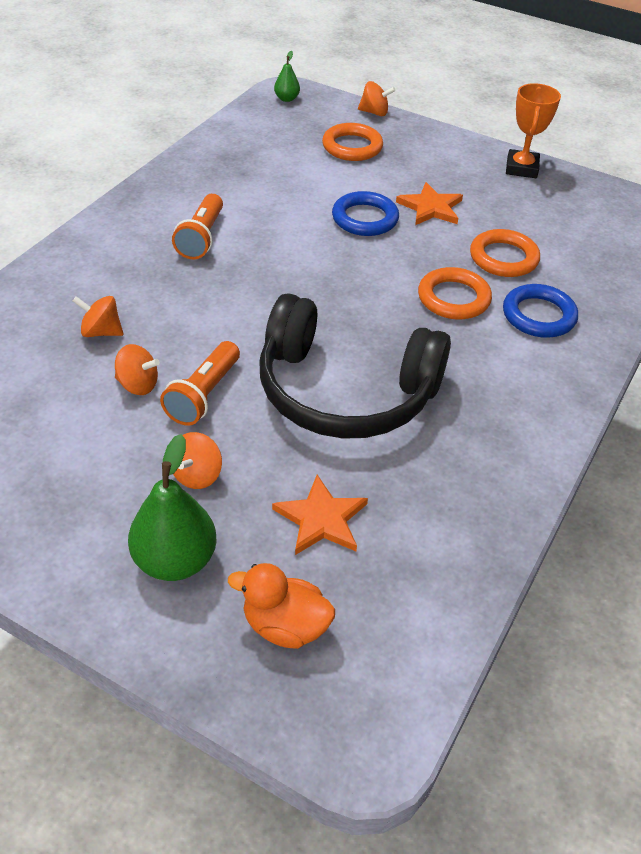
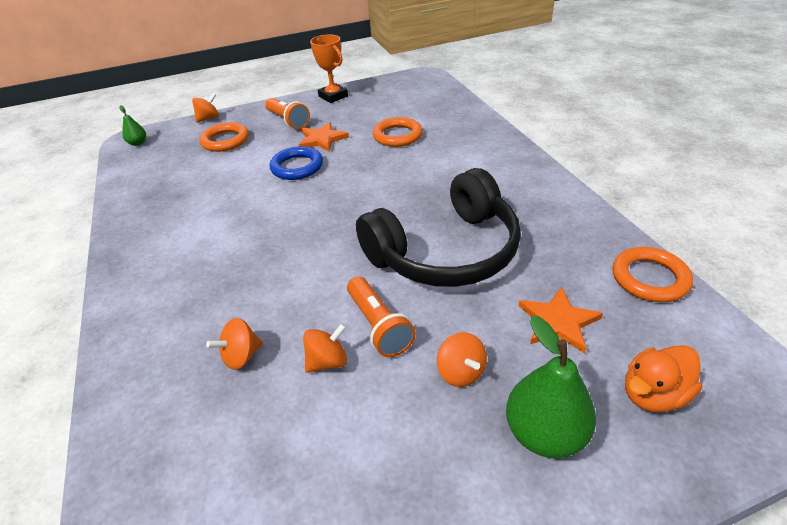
camera: 45 degrees left, 5 degrees down
orange flashlight [172,194,223,259] -> orange flashlight moved to [265,98,310,129]
orange ring [418,267,492,320] -> orange ring moved to [612,247,693,302]
blue ring [503,284,578,338] -> none

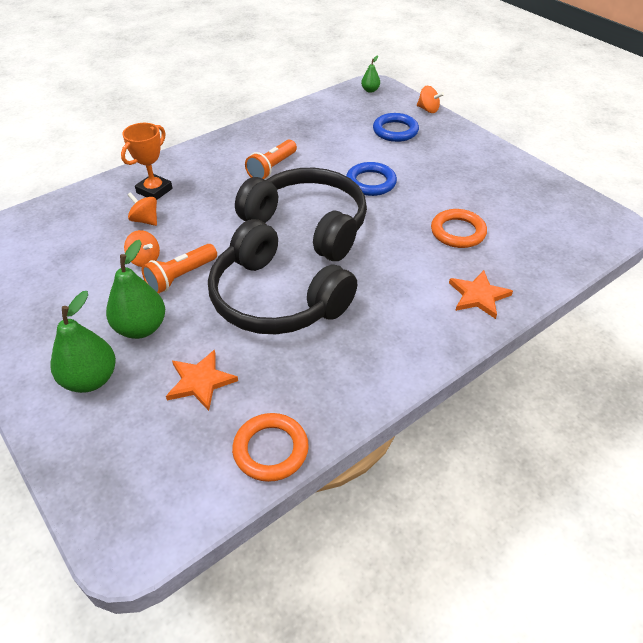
camera: 70 degrees right, 5 degrees up
orange ring [199,122,249,152] -> blue ring [373,113,419,142]
orange flashlight [265,98,310,129] -> orange flashlight moved to [245,140,297,179]
orange star [298,122,349,152] -> orange star moved to [449,270,513,319]
orange trophy [310,35,348,103] -> orange trophy moved to [121,123,173,200]
orange spinning top [437,332,487,387] -> green pear [106,240,165,339]
orange duck [625,345,702,412] -> none
none -> black headphones [235,168,367,261]

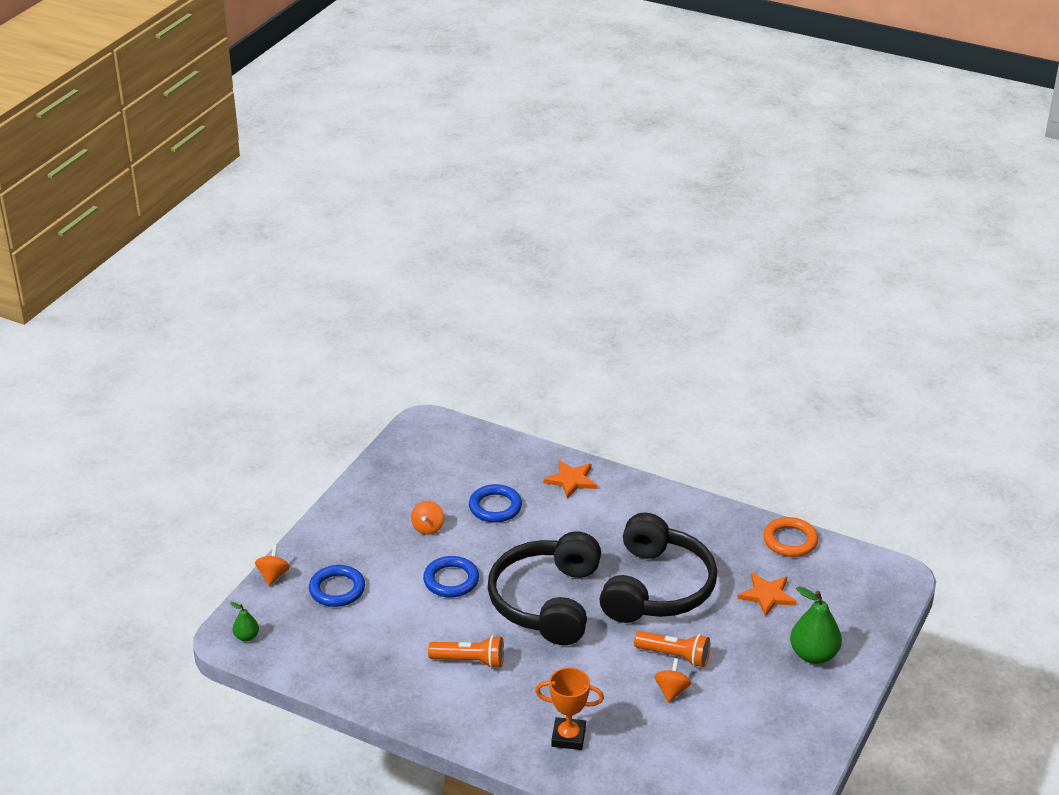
camera: 115 degrees left, 10 degrees down
green pear [106,240,165,339] -> none
orange spinning top [128,192,157,226] -> orange spinning top moved to [411,501,444,535]
orange ring [431,209,487,248] -> blue ring [469,484,522,523]

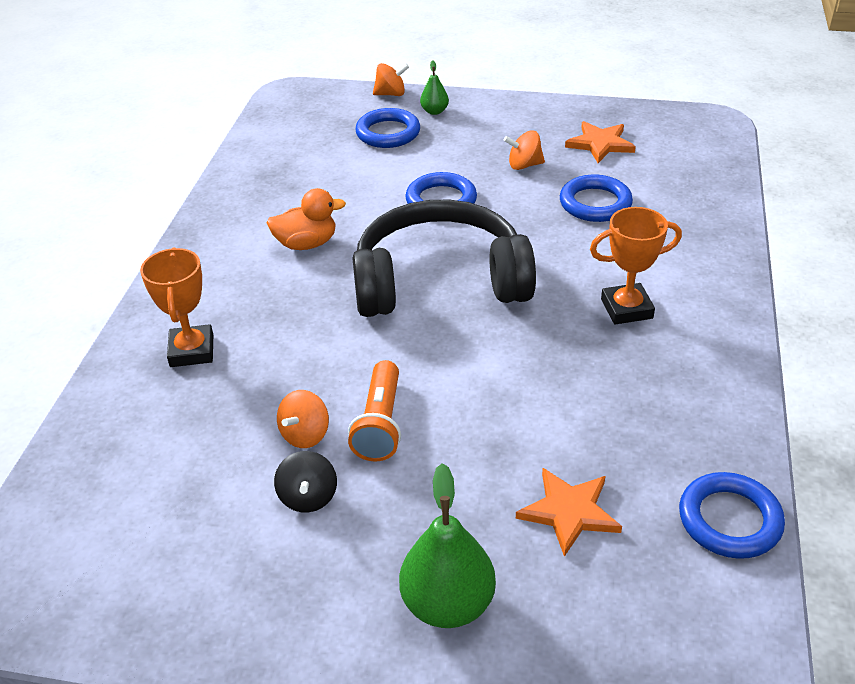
camera: 75 degrees right, 5 degrees up
green pear [230,602,259,641] -> green pear moved to [420,60,449,115]
orange flashlight [428,635,504,669] -> orange duck [267,188,346,250]
orange star [543,460,597,499] -> orange star moved to [565,121,636,163]
black headphones [599,513,717,623] -> none
orange spinning top [654,658,691,703] -> orange spinning top turned 120 degrees clockwise [277,390,329,448]
orange ring [763,517,818,557] -> blue ring [679,472,785,559]
none -> black spinning top [274,451,337,512]
none -> orange trophy [590,207,682,325]

